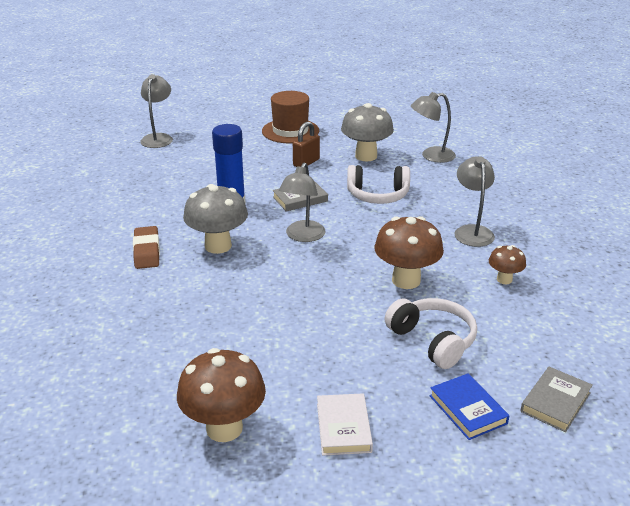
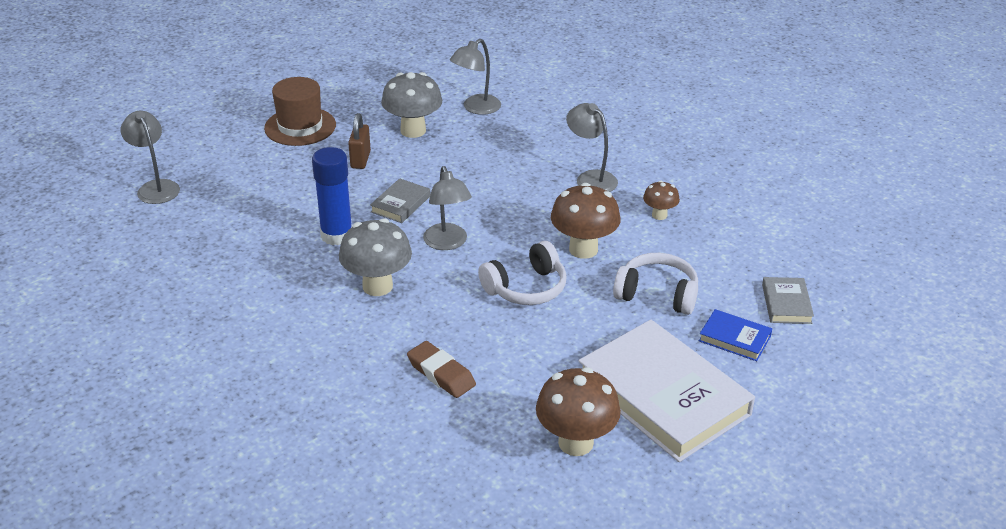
camera: 35 degrees left, 5 degrees up
brown eraser [133,226,160,269] -> brown eraser moved to [407,341,476,398]
white book [317,393,373,455] -> white book [578,320,755,462], size x2.26
white headphones [347,165,410,204] -> white headphones moved to [478,241,566,305]

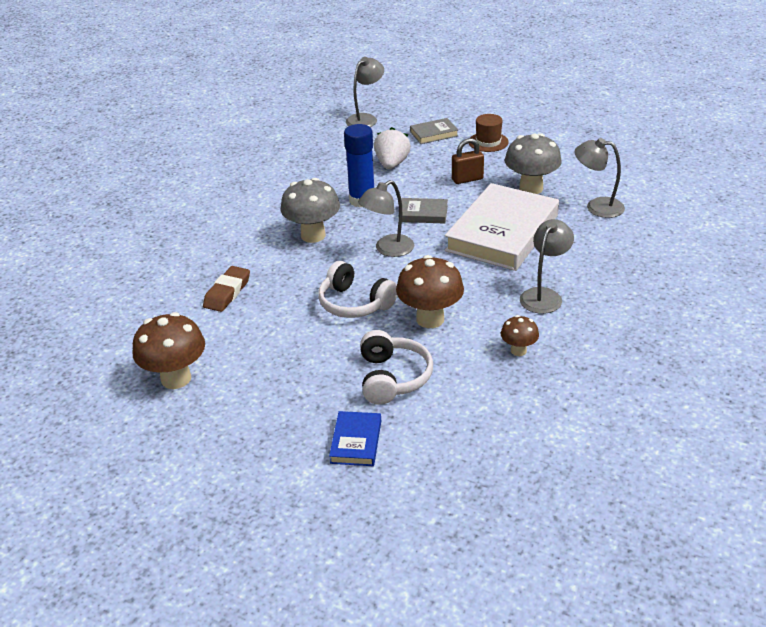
camera: 70 degrees right, 0 degrees up
brown hat [264,77,336,146] -> brown hat [469,114,509,152], size x0.66
white book [578,320,755,462] -> white book moved to [445,183,559,271]
grey book [762,277,814,324] -> grey book moved to [410,118,458,144]
none -> white strawberry [374,127,411,169]

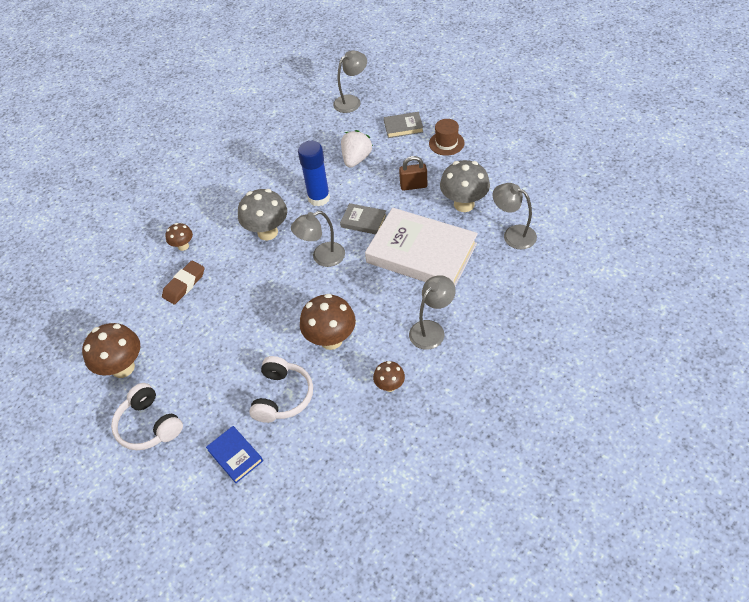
camera: 15 degrees right, 15 degrees up
white headphones [318,261,397,318] -> white headphones moved to [111,383,183,450]
blue book [329,411,381,466] -> blue book turned 60 degrees counterclockwise [206,426,263,483]
white book [445,183,559,271] -> white book turned 75 degrees clockwise [365,208,478,286]
none -> brown mushroom [166,223,193,251]

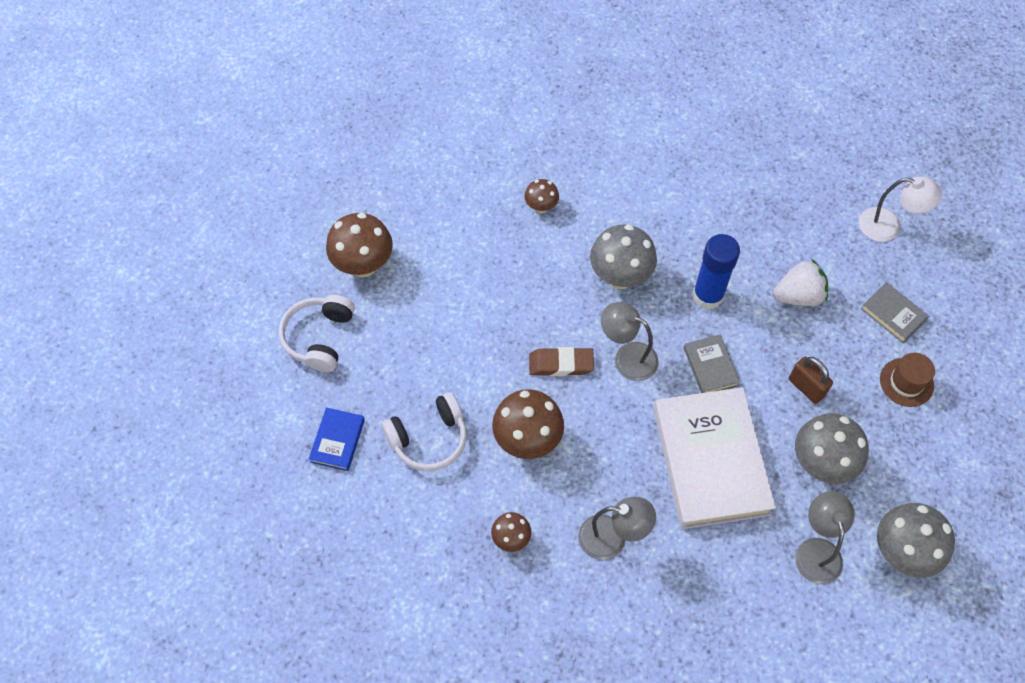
camera: 50 degrees right, 10 degrees up
brown eraser [162,260,204,305] -> brown eraser moved to [529,347,594,376]
grey lamp [333,51,367,113] -> white lamp [859,176,942,242]
none -> grey mushroom [877,503,955,578]

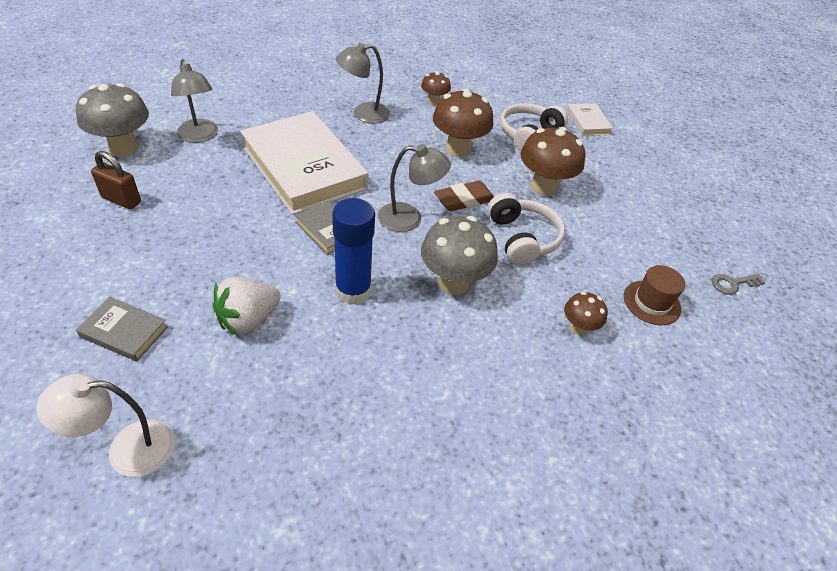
camera: 150 degrees right, 15 degrees down
white headphones [279,295,355,372] -> white headphones moved to [488,193,565,266]
blue book [309,408,365,471] -> white book [566,103,613,136]
brown mushroom [326,213,393,278] -> brown mushroom moved to [520,127,585,196]
brown padlock [789,357,833,404] -> brown padlock moved to [91,151,141,209]
grey mushroom [795,413,869,484] -> none
brown hat [880,353,935,407] -> brown hat moved to [624,265,685,325]
none -> grey key [712,273,766,295]

